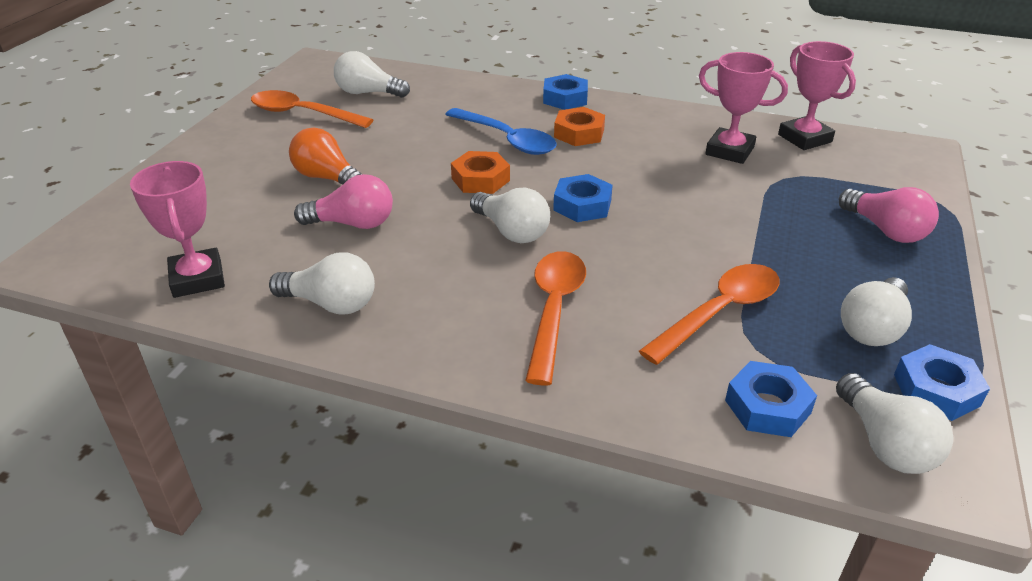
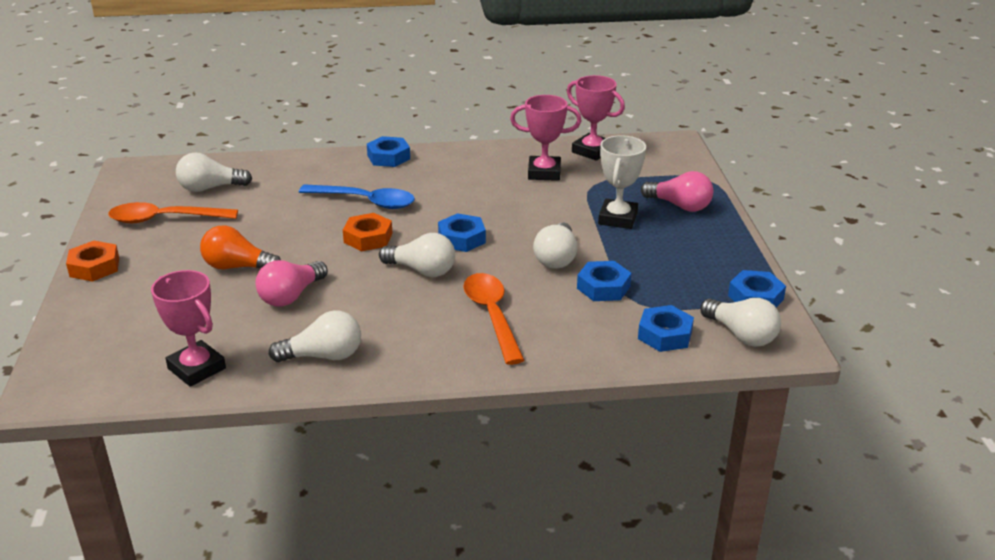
camera: 25 degrees left, 5 degrees down
pink light bulb [294,174,393,229] -> pink light bulb turned 150 degrees clockwise [255,260,328,307]
orange nut [554,107,605,146] -> orange nut moved to [66,241,119,282]
orange spoon [639,264,780,365] -> blue nut [577,261,631,301]
white light bulb [841,277,912,346] -> white light bulb moved to [533,222,577,269]
none -> white trophy [598,135,646,229]

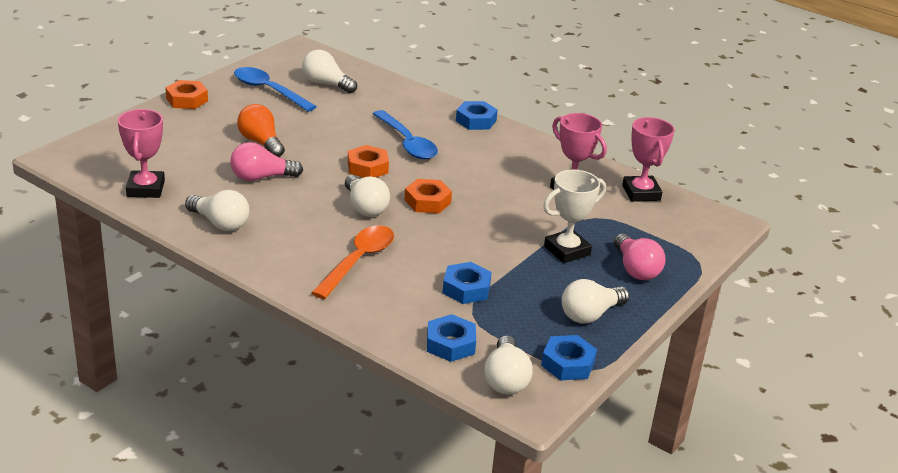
camera: 40 degrees right, 0 degrees up
orange spoon [108,202,238,223] -> blue spoon [234,67,317,112]
blue nut [438,213,486,252] -> orange nut [405,179,452,214]
white light bulb [533,222,577,269] -> white light bulb moved to [562,279,630,324]

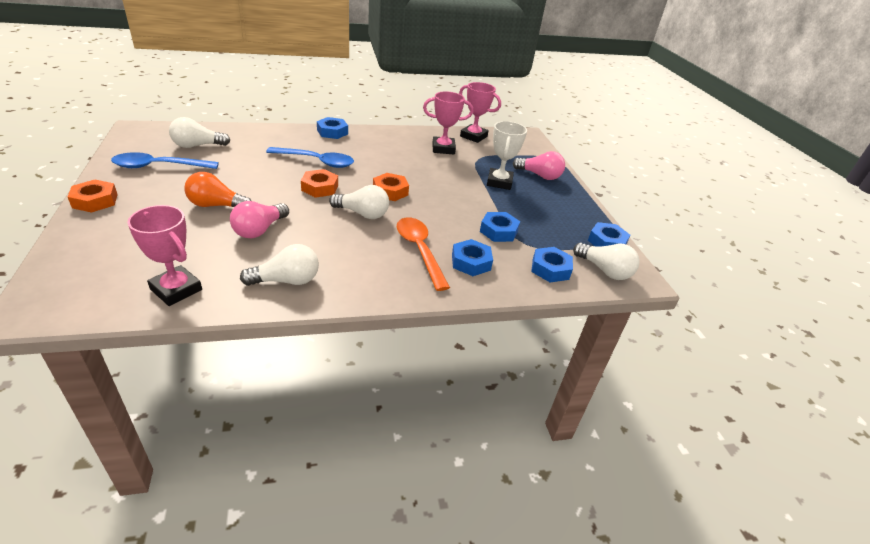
camera: 50 degrees left, 5 degrees up
white light bulb [562,279,630,324] -> none
none -> blue nut [452,239,493,276]

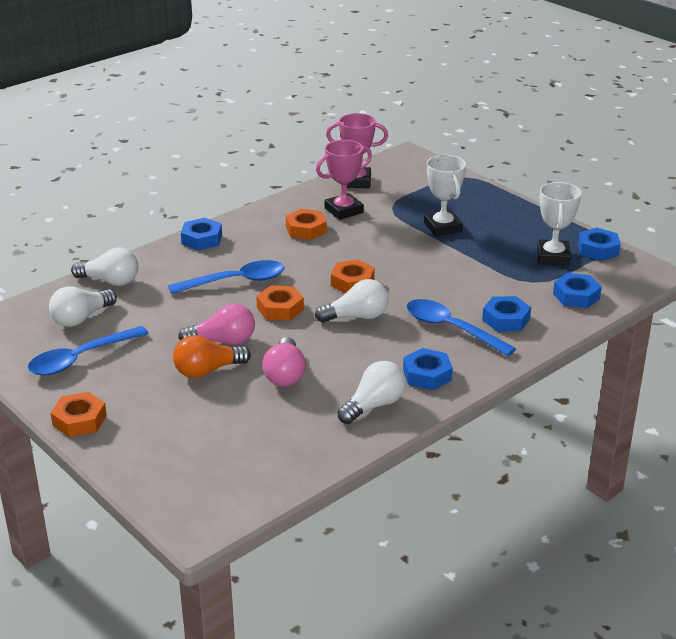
camera: 25 degrees left, 5 degrees down
pink trophy [127,205,202,306] -> none
orange spoon [397,217,450,291] -> blue spoon [407,299,516,356]
blue nut [480,212,520,242] -> blue nut moved to [403,348,453,390]
pink light bulb [513,151,565,180] -> pink light bulb moved to [178,303,255,345]
white light bulb [573,243,639,280] -> white light bulb moved to [71,247,138,286]
none -> orange nut [286,209,327,240]
none -> white trophy [537,182,581,265]

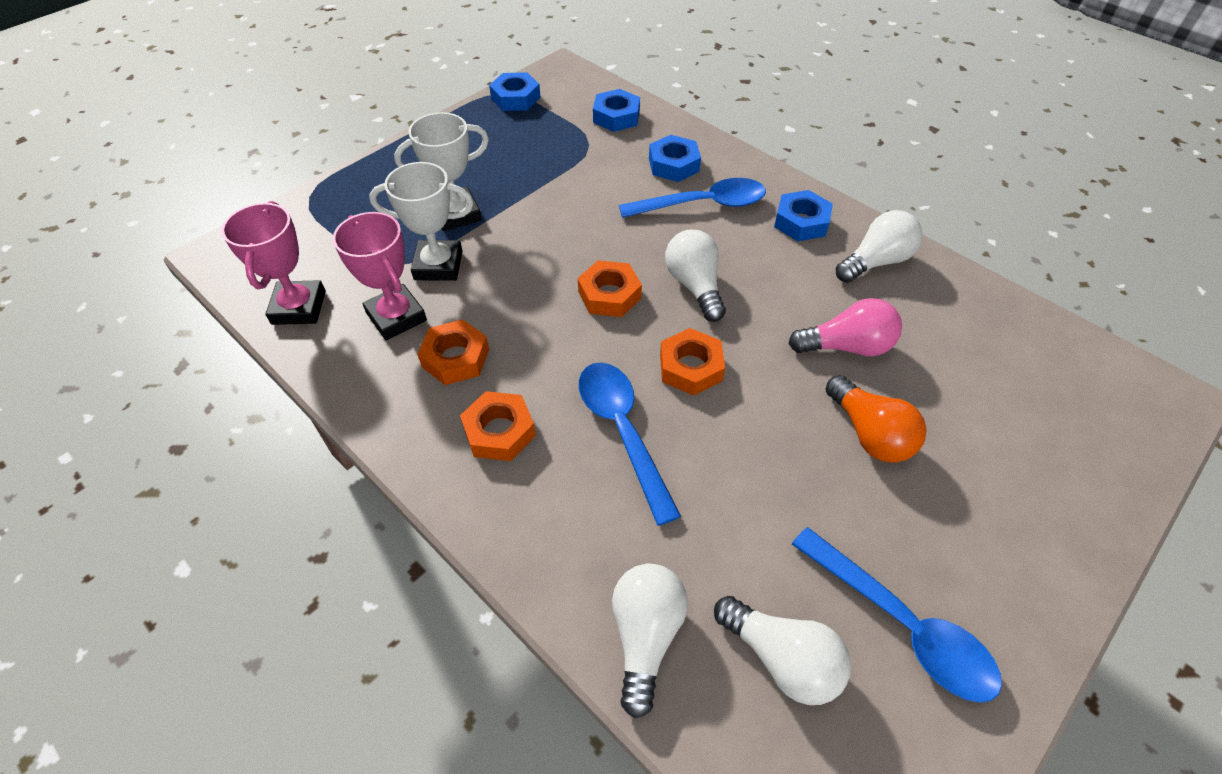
camera: 95 degrees left, 20 degrees up
orange nut [51,392,107,437] -> orange nut moved to [460,391,536,461]
pink light bulb [178,303,255,345] -> none
blue nut [181,218,222,250] -> none
white light bulb [337,361,406,424] -> white light bulb turned 105 degrees clockwise [836,210,923,283]
blue spoon [407,299,516,356] -> blue spoon turned 135 degrees counterclockwise [619,178,766,218]
white trophy [537,182,581,265] -> white trophy moved to [369,162,474,281]

